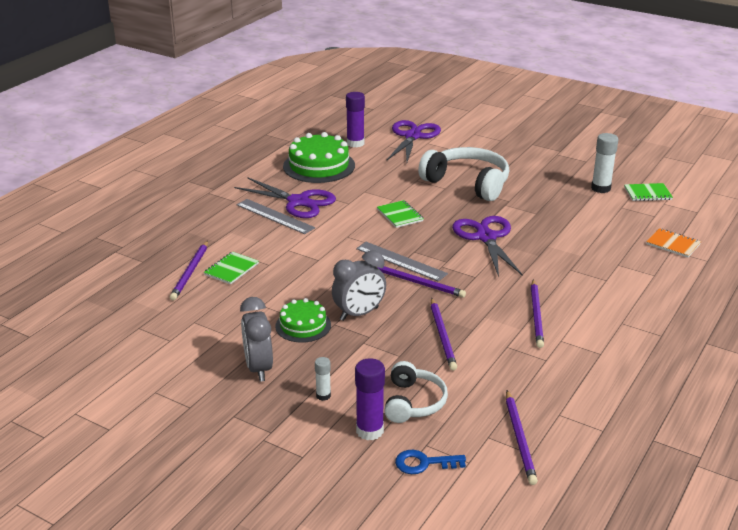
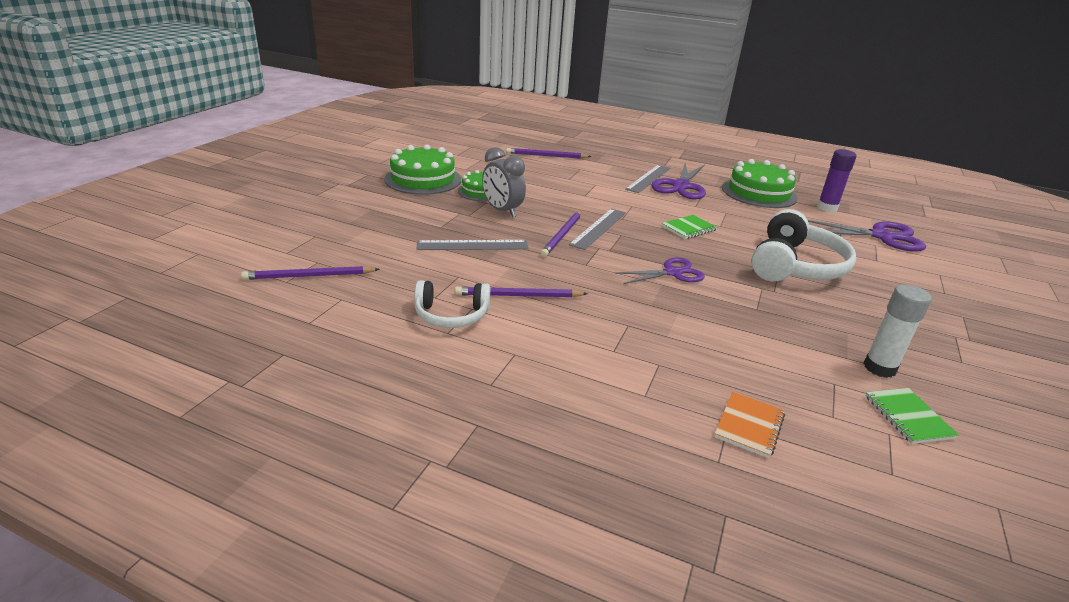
camera: 80 degrees right, 0 degrees up
green notebook [204,252,259,284] -> none
grey clock [240,297,273,382] -> green cake [384,144,461,195]
white glue stick [315,357,331,401] -> none
purple glue stick [355,358,385,440] -> none
white headphones [384,361,448,423] -> white headphones moved to [414,280,490,328]
blue key [395,450,466,474] -> none
purple pencil [431,298,457,371] -> grey ruler [417,240,529,250]
purple scissors [452,216,523,277] -> purple scissors [615,257,705,284], size x0.66

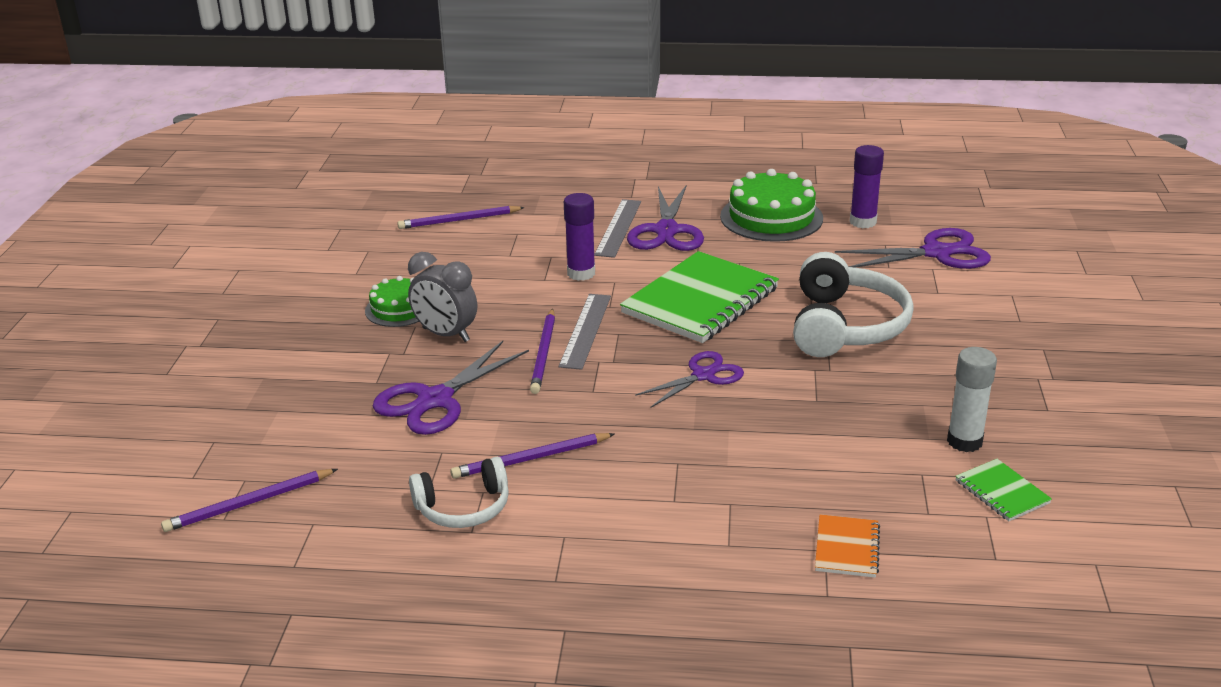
camera: 15 degrees left, 0 degrees up
green cake [384,144,461,195] -> none
grey ruler [417,240,529,250] -> purple scissors [372,341,529,435]
green notebook [662,215,717,239] -> green notebook [620,251,779,343], size x2.21
none -> purple glue stick [564,193,595,281]

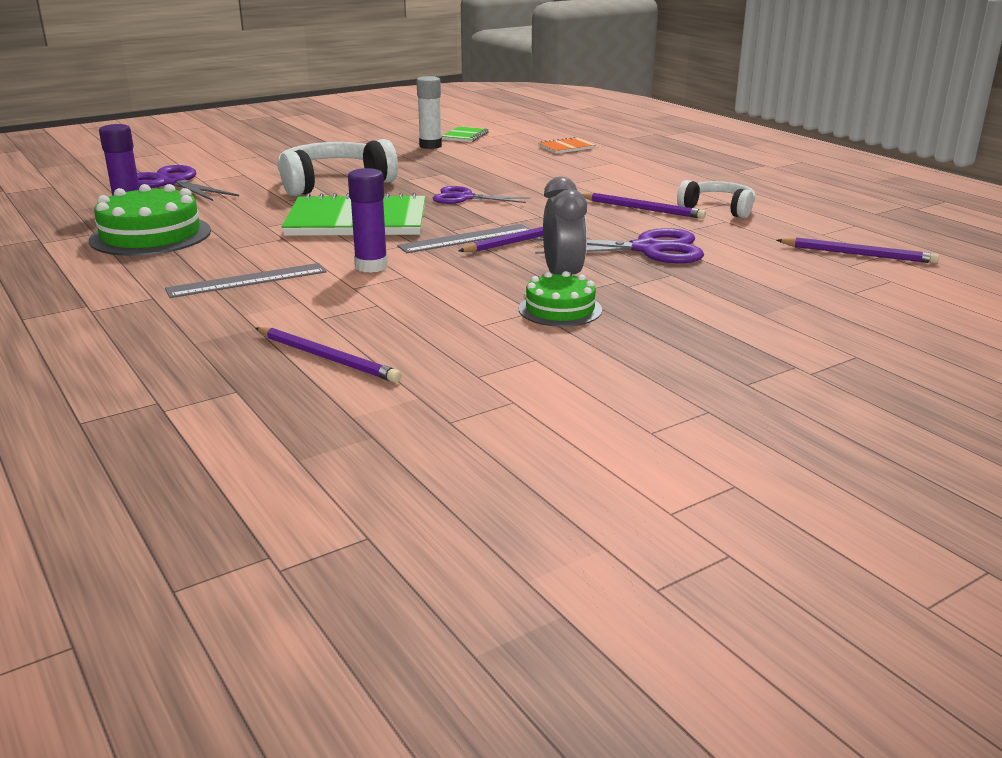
camera: 130 degrees left, 5 degrees down
purple scissors [627,186,704,251] -> none

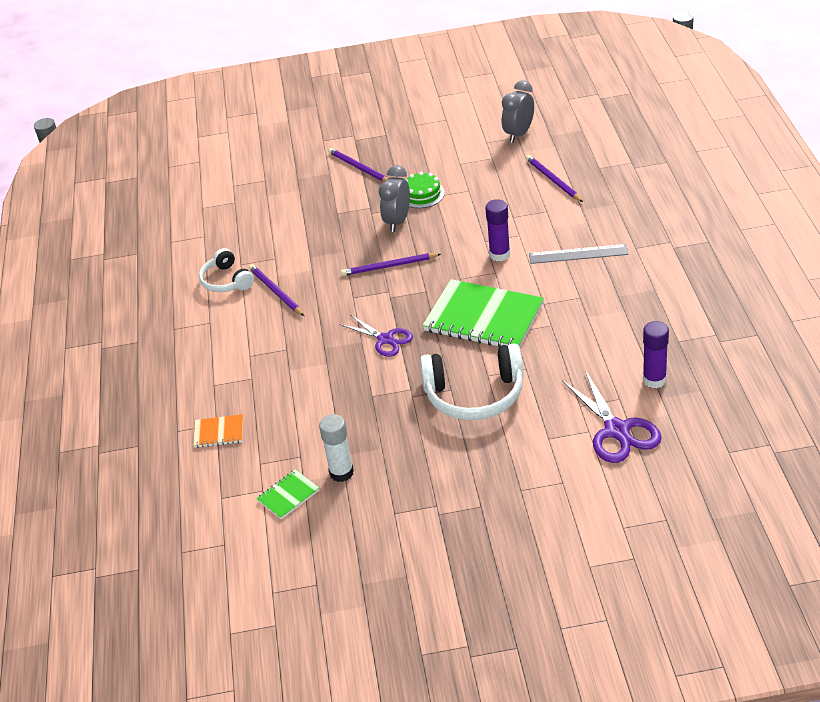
camera: 150 degrees left, 15 degrees up
green cake [89,184,211,256] -> none
grey ruler [397,224,530,253] -> none
purple scissors [534,228,704,263] -> none
purple pencil [777,237,939,264] -> purple pencil moved to [328,148,388,182]
none -> grey clock [502,80,534,143]

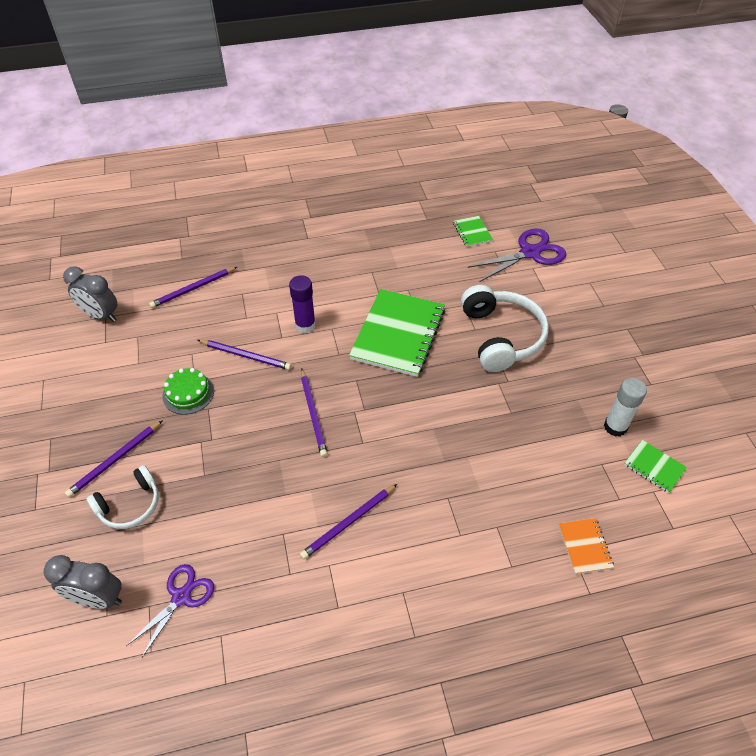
camera: 100 degrees left, 10 degrees up
white headphones [199,248,254,292] -> white headphones moved to [86,465,159,529]
purple scissors [340,315,413,357] -> purple scissors moved to [126,564,214,657]
grey clock [379,165,410,232] -> grey clock moved to [43,555,122,609]
grey ruler [529,244,628,264] -> none
purple glue stick [643,321,669,388] -> green notebook [453,216,493,247]
none -> purple pencil [198,340,291,370]

